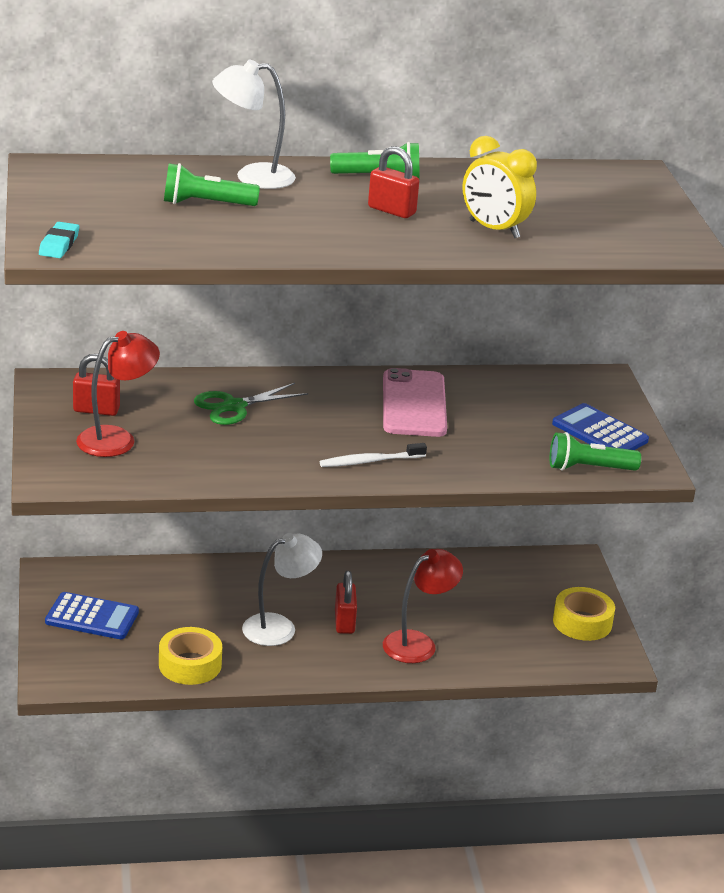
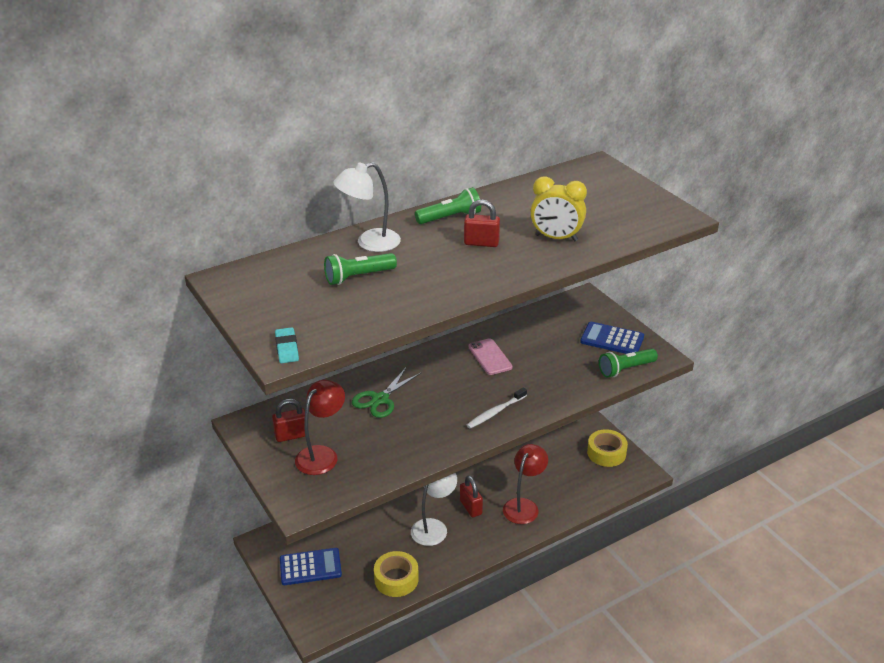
camera: 20 degrees left, 5 degrees up
pink phone [383,368,447,437] -> pink phone [468,338,512,375], size x0.64

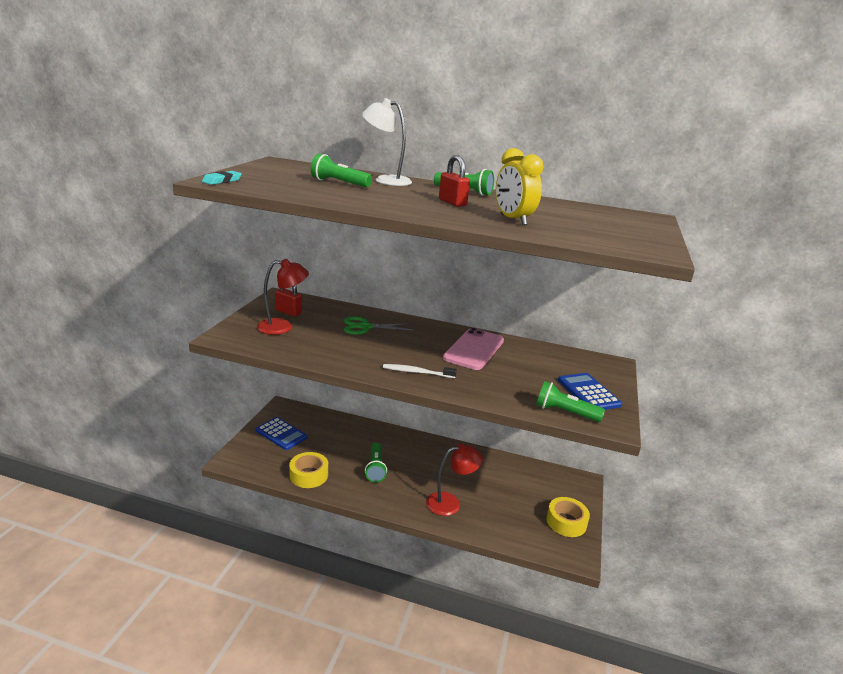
camera: 45 degrees right, 10 degrees down
white lamp [411,473,457,546] -> green flashlight [365,443,387,483]
red padlock [460,475,483,517] -> none
pink phone [468,338,512,375] -> pink phone [443,328,504,370], size x1.57

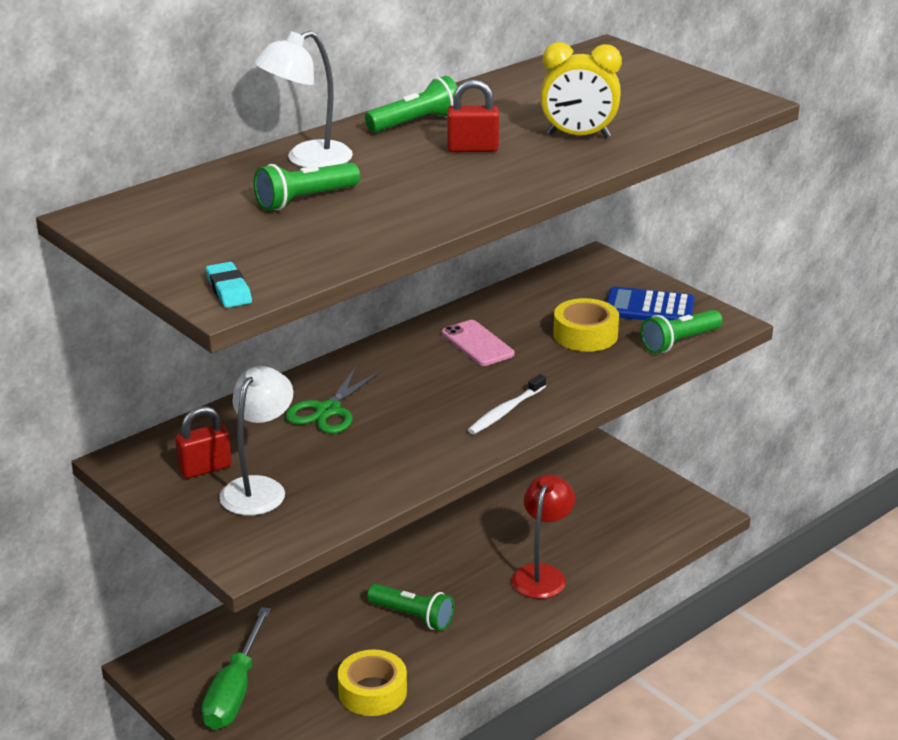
camera: 55 degrees left, 5 degrees up
blue calculator [256,417,308,450] -> green screwdriver [202,607,271,730]
red lamp [257,259,309,335] -> white lamp [219,366,293,516]
pink phone [443,328,504,370] -> pink phone [442,320,514,366], size x0.64
yellow tape [546,497,590,537] -> yellow tape moved to [553,298,619,352]

